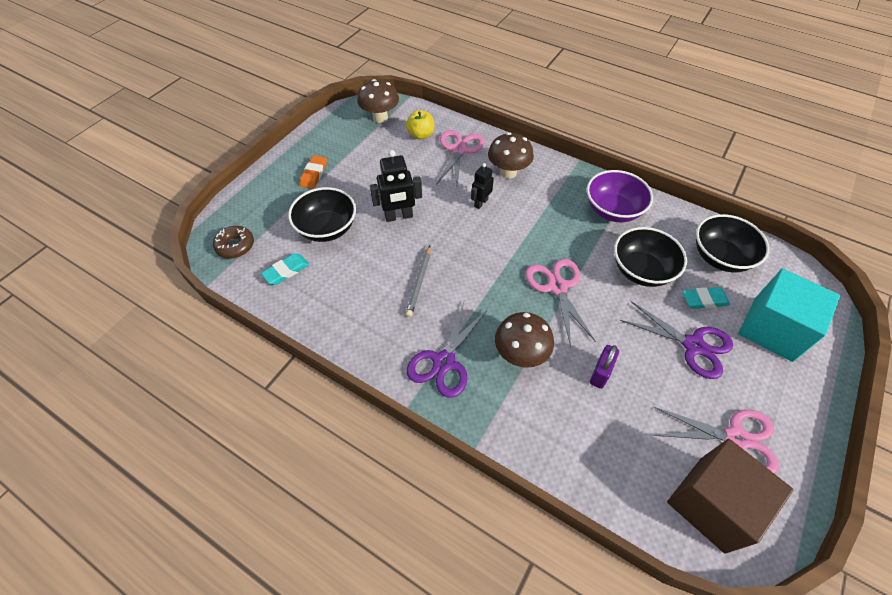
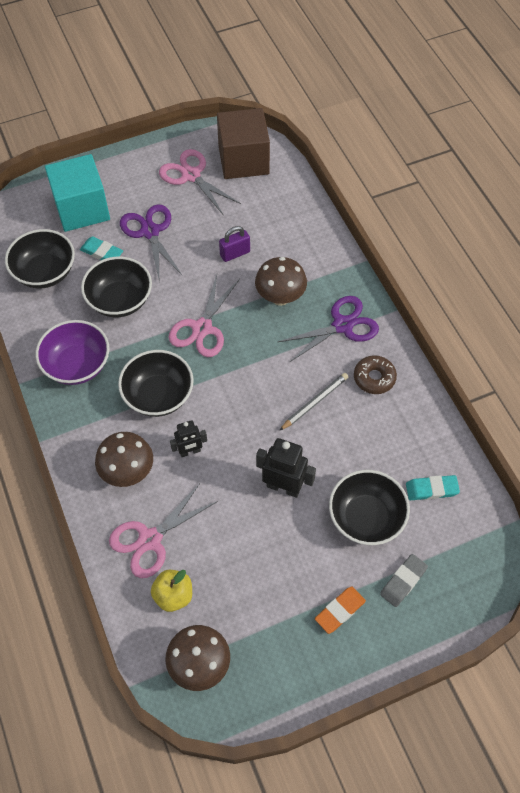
camera: 145 degrees left, 5 degrees up
brown donut [213,226,254,259] -> brown donut moved to [354,355,397,394]
none -> black bowl [118,350,194,417]
none -> grey eraser [380,554,428,607]

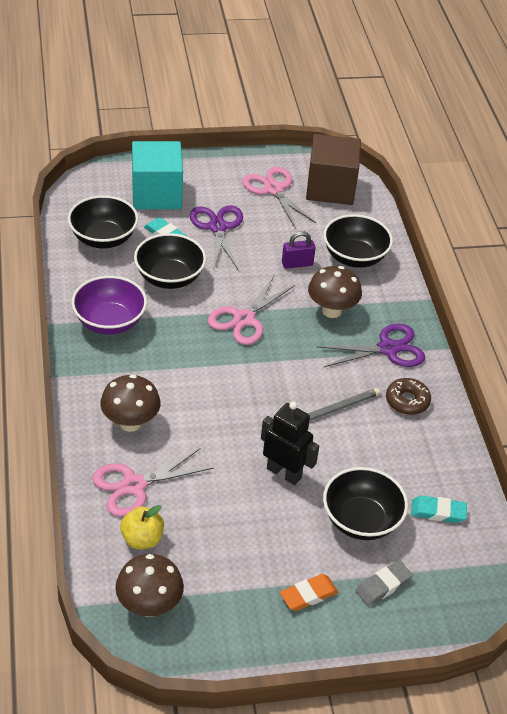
camera: 10 degrees right, 15 degrees down
black bowl [118,350,194,417] -> black bowl moved to [323,214,393,268]
black robot [170,420,207,457] -> none

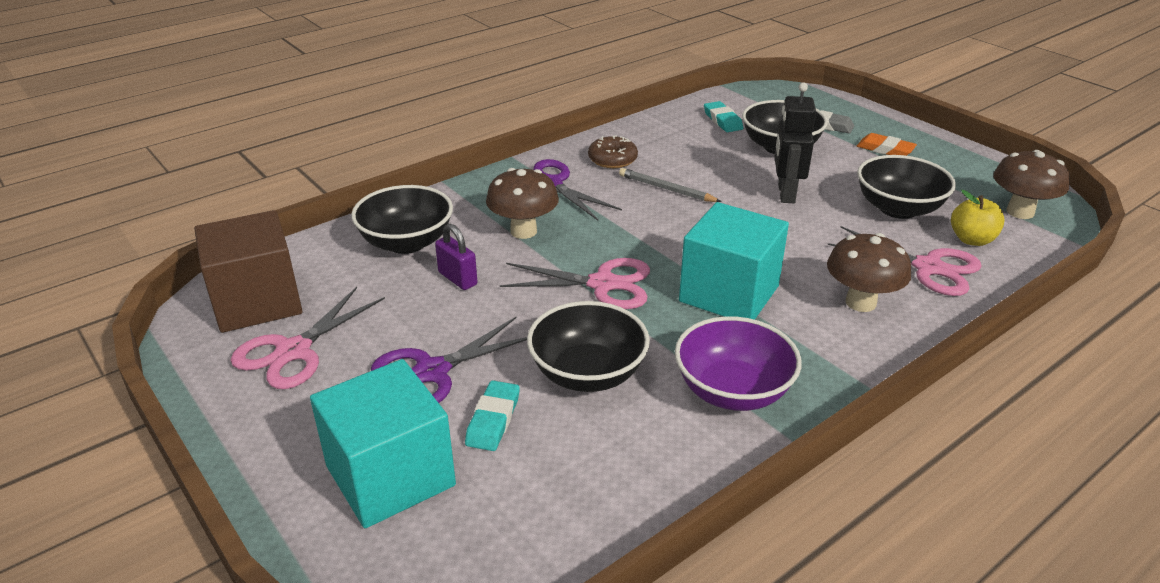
camera: 115 degrees left, 10 degrees down
black bowl [68,195,138,249] -> black bowl moved to [857,155,956,219]
none -> turquoise cube [679,202,789,320]

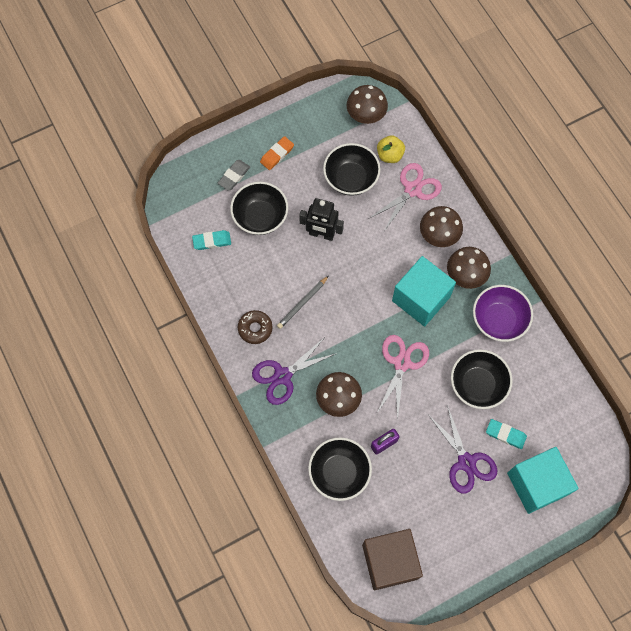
camera: 80 degrees left, 35 degrees up
pink scissors [230,287,385,389] -> none
none -> brown mushroom [447,247,491,289]

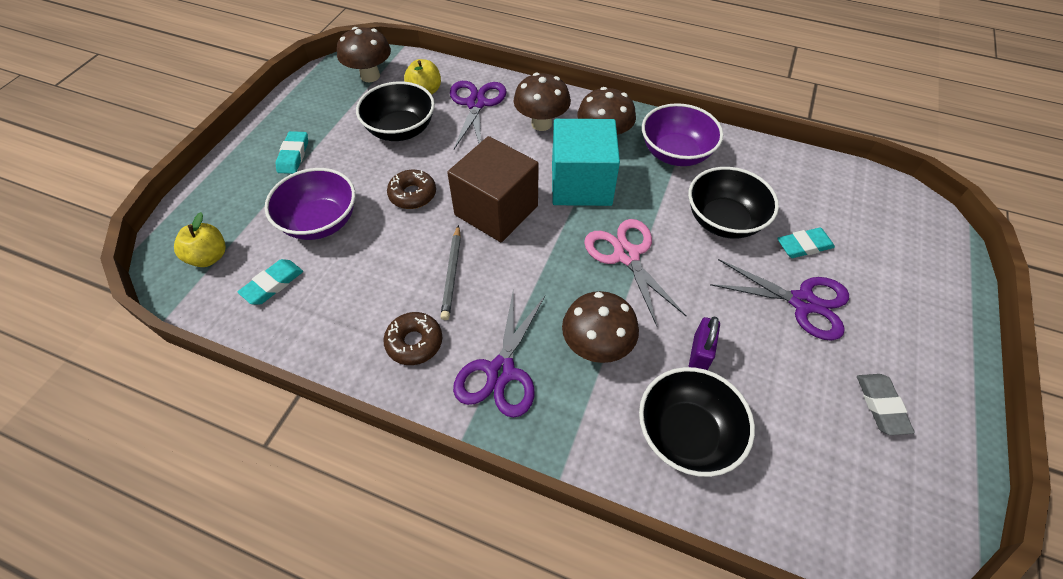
camera: 40 degrees left, 15 degrees down
grey eraser [218,160,250,191] -> grey eraser moved to [857,374,915,435]
black bowl [230,182,288,235] -> purple bowl [265,168,355,240]
orange eraser [260,136,294,170] -> turquoise eraser [276,131,308,174]
black robot [299,198,344,241] -> brown donut [387,170,436,209]
brown cube [362,529,423,590] -> brown cube moved to [447,136,539,242]
pink scissors [370,163,442,231] -> purple scissors [450,81,507,149]
turquoise cube [507,447,579,514] -> none
none -> yellow apple [174,212,226,267]

